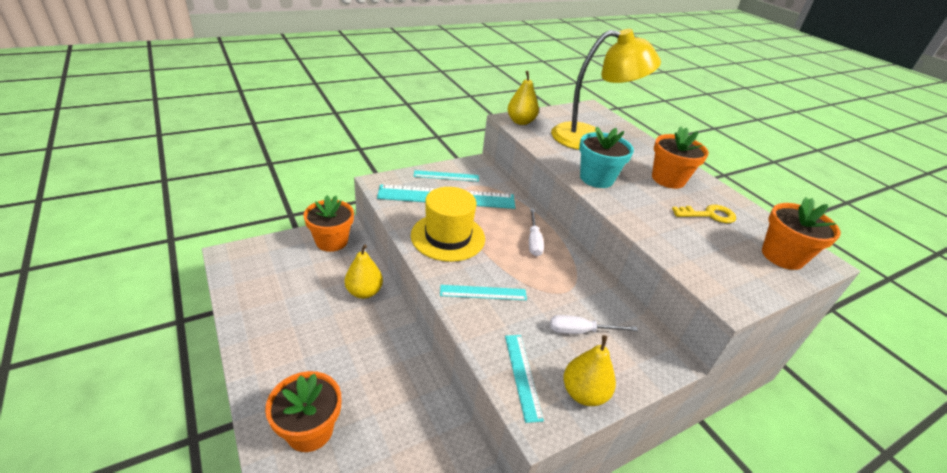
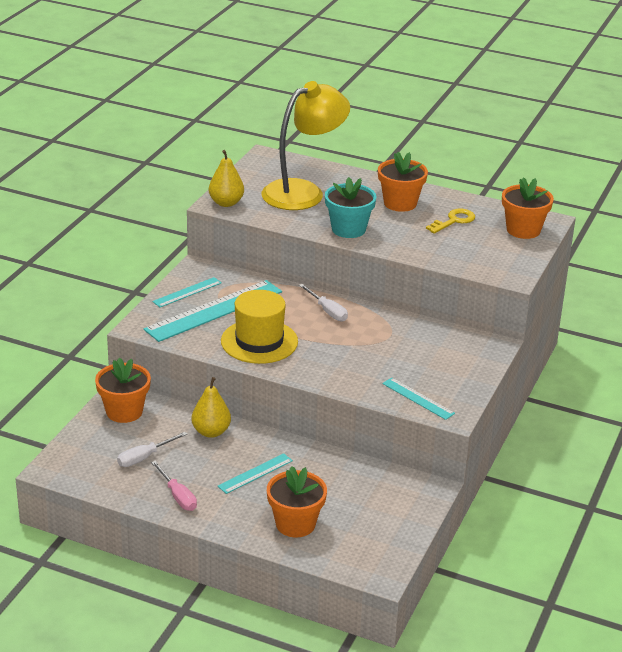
camera: 35 degrees left, 5 degrees down
turquoise ruler [440,285,527,300] -> turquoise ruler moved to [218,453,293,494]
white screwdriver [550,315,638,334] -> white screwdriver moved to [117,432,187,467]
yellow pear [564,335,616,406] -> none
none -> pink screwdriver [151,461,197,511]

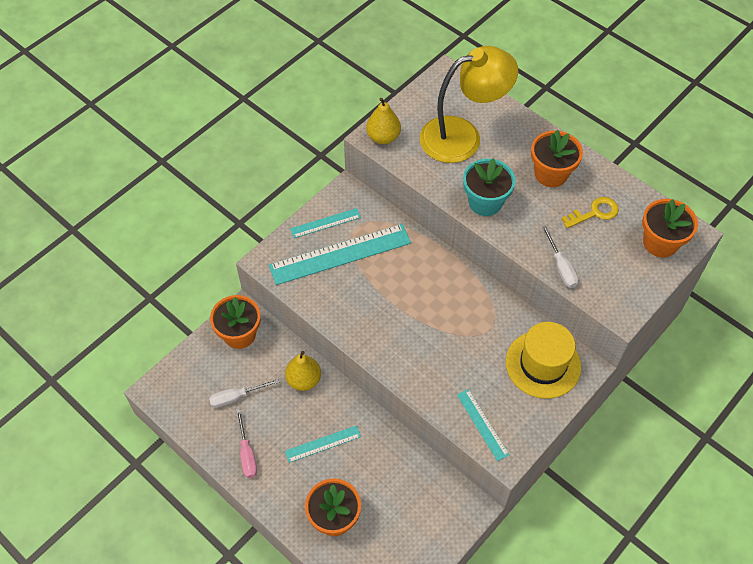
camera: 20 degrees right, 25 degrees up
yellow hat [221,290,298,364] -> yellow hat moved to [506,322,581,399]
white screwdriver [299,284,348,321] -> white screwdriver moved to [542,226,578,288]

